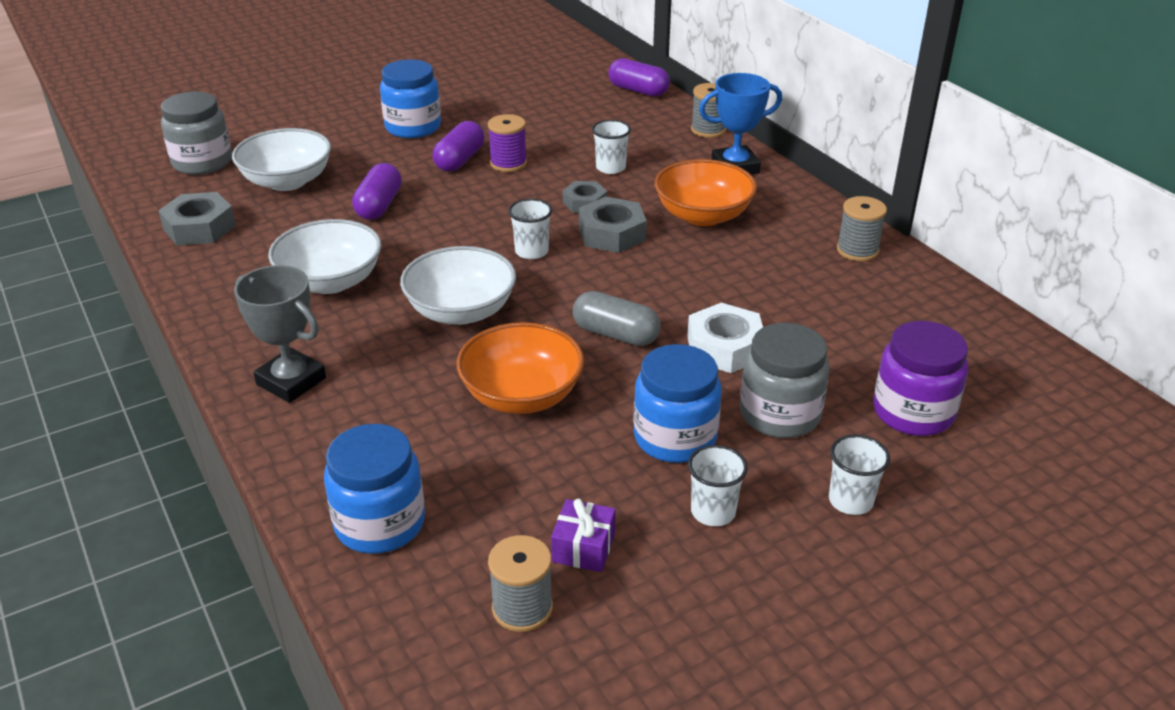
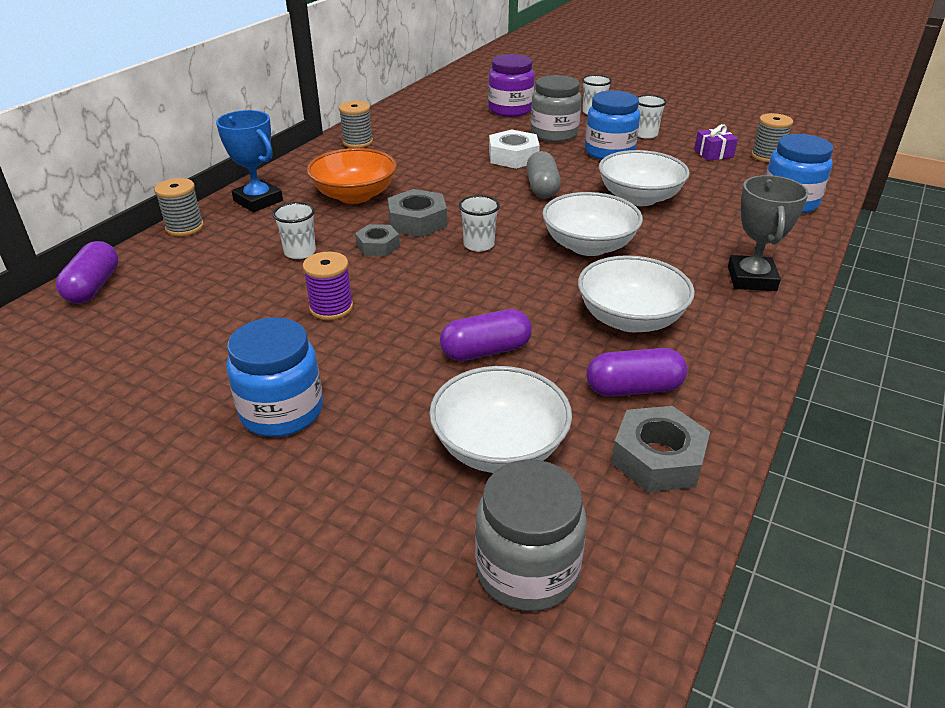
camera: 120 degrees left, 0 degrees up
purple capsule [433,121,484,172] -> purple capsule moved to [586,348,687,397]
orange bowl [457,322,584,414] -> white bowl [599,150,690,206]

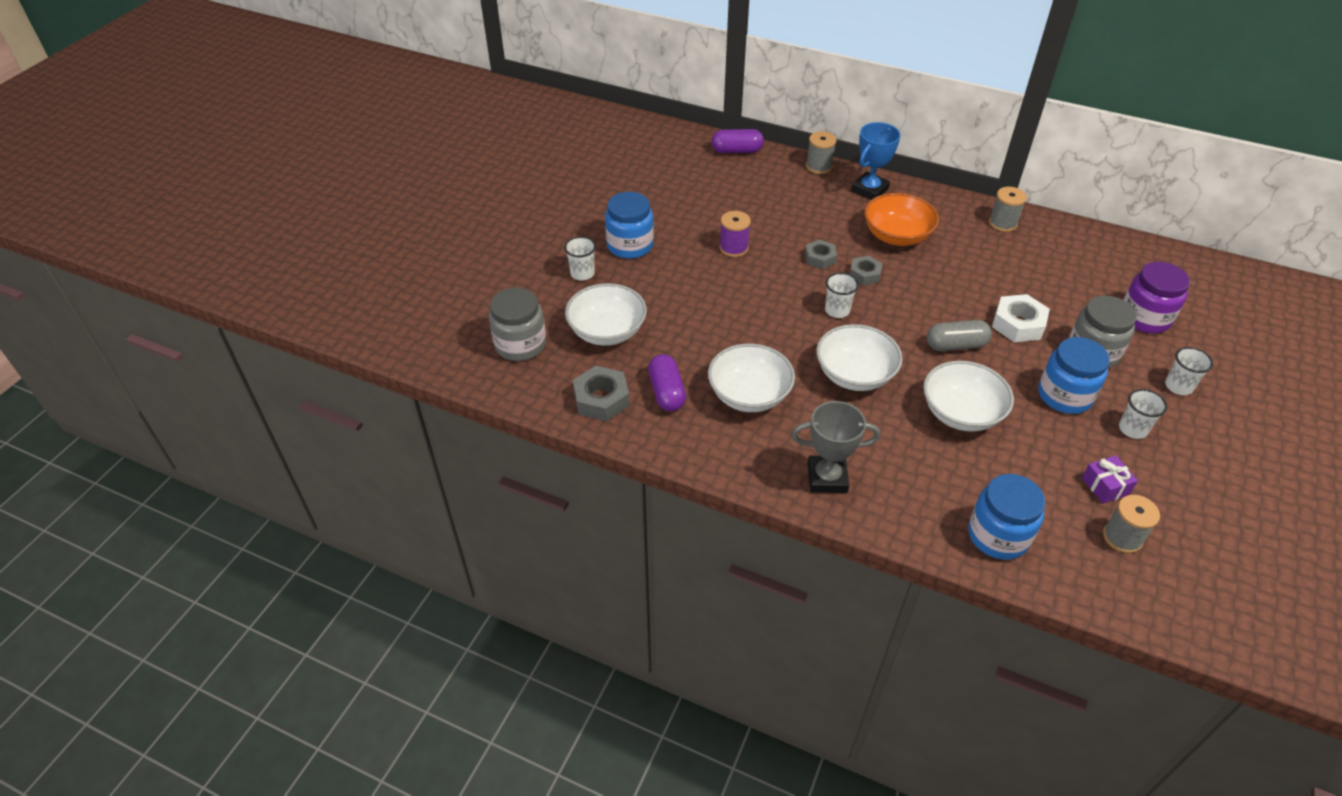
camera: 85 degrees right, 10 degrees up
white cup [272,202,316,259] -> white cup moved to [564,237,596,280]
grey nut [388,189,447,237] -> grey nut [850,256,883,285], size x0.65
purple capsule [440,309,532,361] -> none

